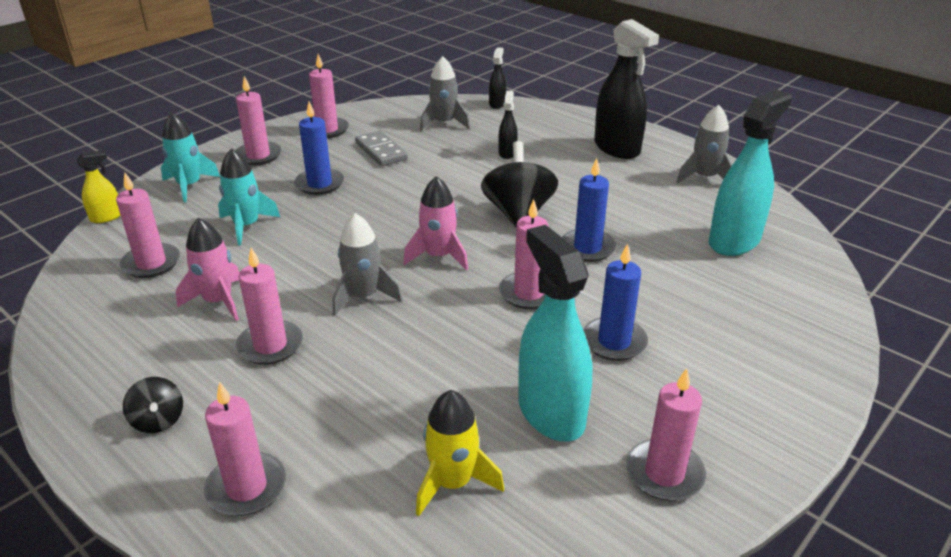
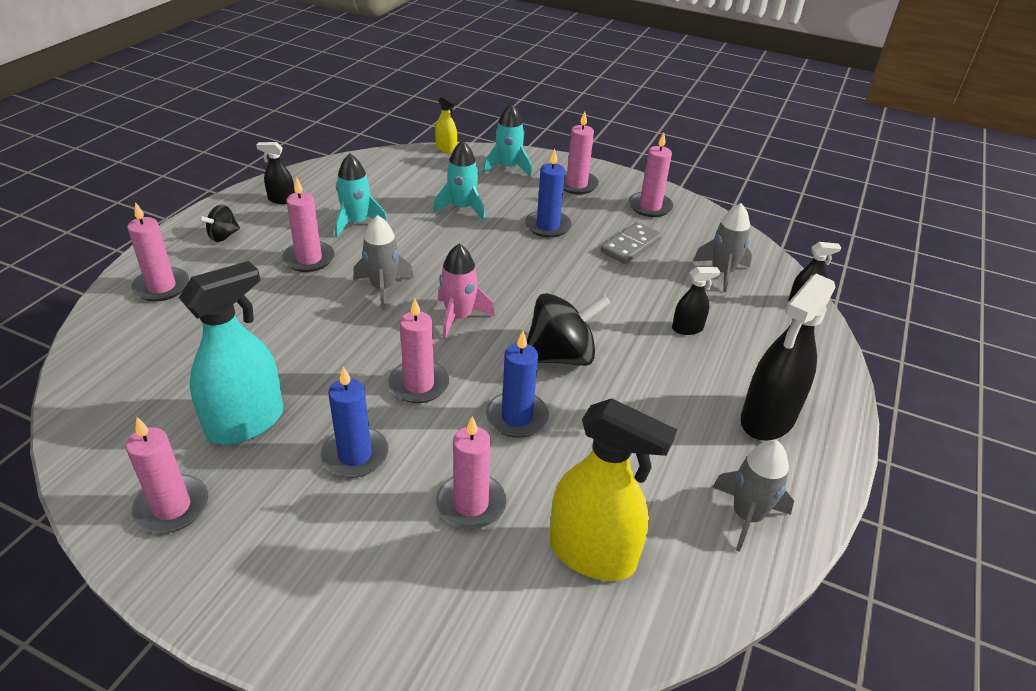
camera: 70 degrees right, 5 degrees up
pink candle [116,172,180,278] -> pink candle moved to [436,416,506,529]
pink rocket [176,218,239,321] -> turquoise rocket [335,154,388,237]
yellow rocket [416,390,504,516] -> none
turquoise spray bottle [709,90,792,256] -> yellow spray bottle [550,398,677,581]
none -> black spray bottle [256,142,295,204]

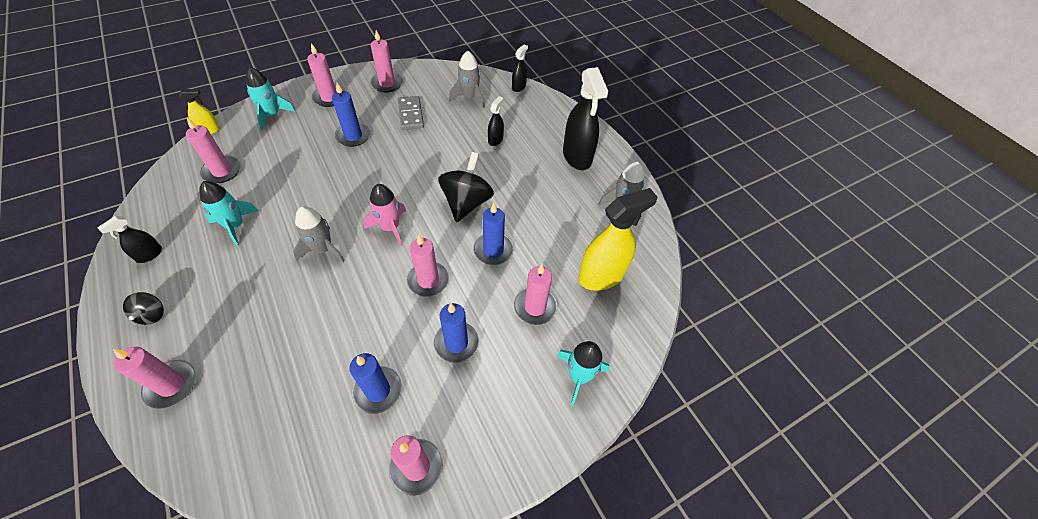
camera: 55 degrees left, 15 degrees up
turquoise spray bottle [179,261,283,445] -> blue candle [349,353,402,414]
pink candle [282,177,335,272] -> pink candle moved to [186,118,241,183]
turquoise rocket [433,140,485,220] -> turquoise rocket moved to [557,341,610,406]

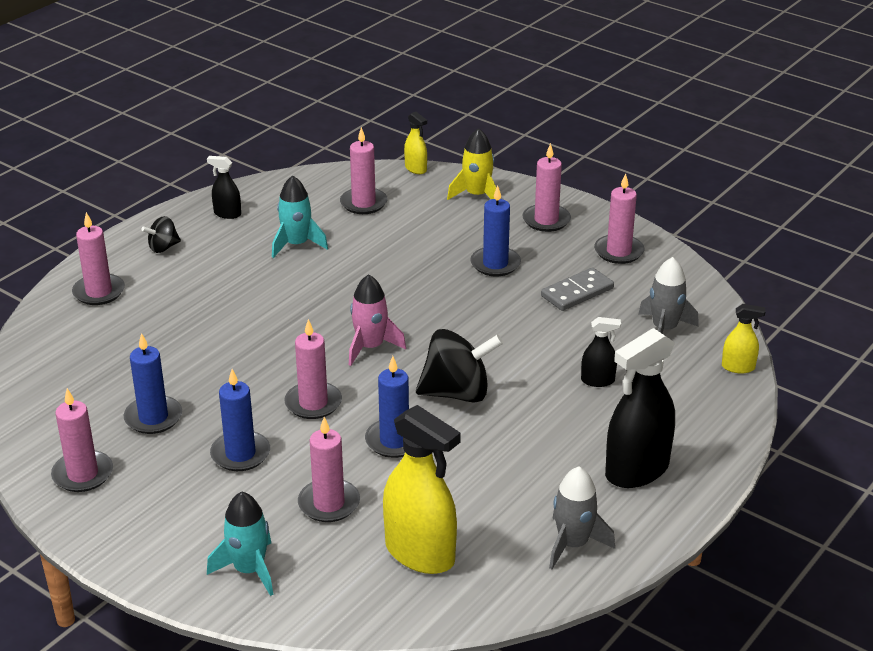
camera: 70 degrees right, 20 degrees down
turquoise rocket [246,67,296,130] -> yellow rocket [447,128,496,200]
grey rocket [293,206,345,262] -> none
black spray bottle [512,44,528,92] -> yellow spray bottle [722,304,766,373]

